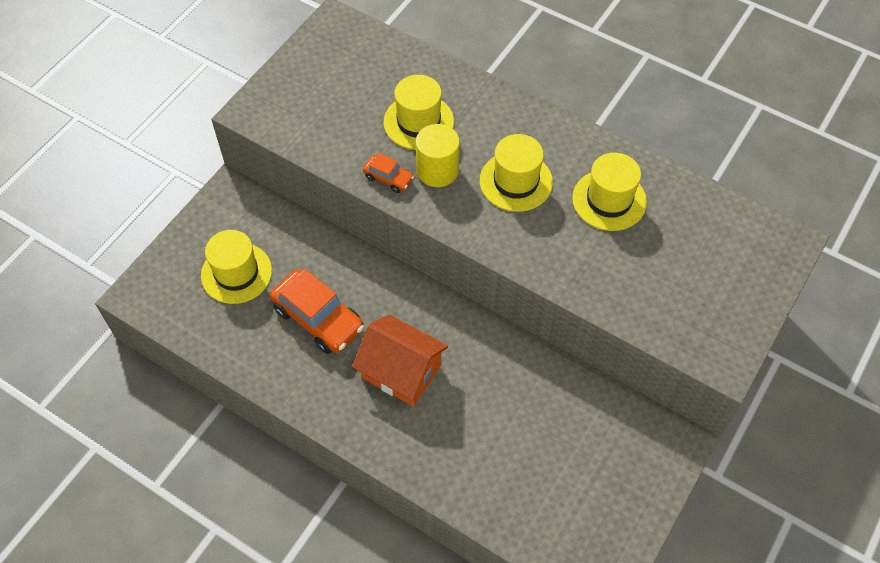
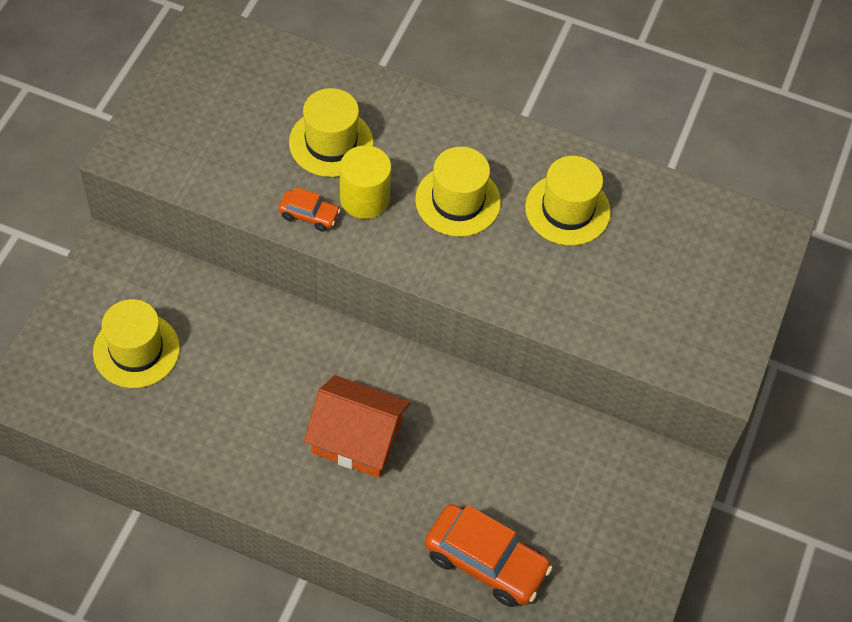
camera: 15 degrees left, 0 degrees up
orange car [270,269,364,354] -> orange car moved to [425,504,553,607]

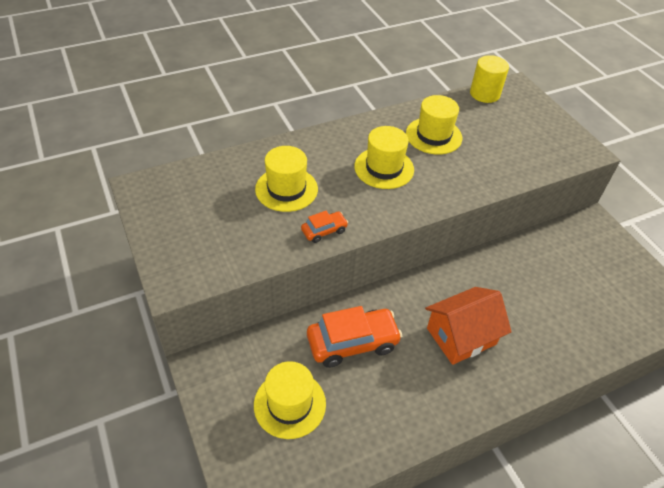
camera: 45 degrees left, 10 degrees down
yellow cylinder [340,145,392,219] -> yellow cylinder moved to [470,55,509,103]
orange car [425,504,553,607] -> orange car moved to [307,306,402,368]

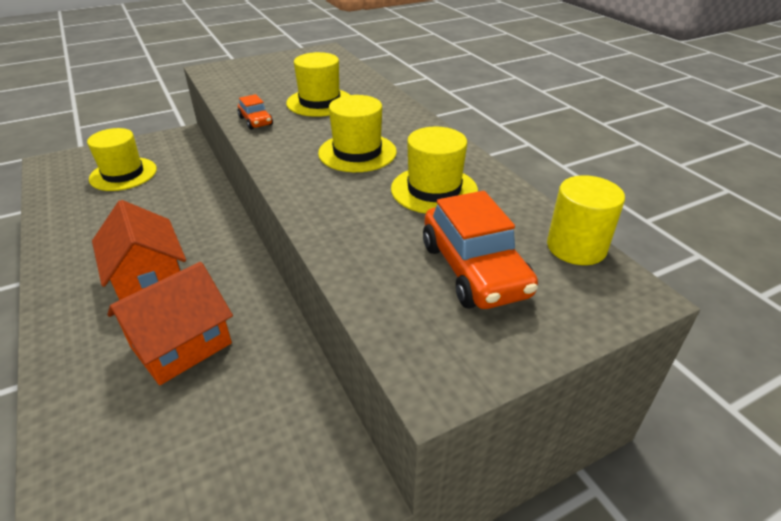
camera: 90 degrees right, 10 degrees down
orange car [307,306,402,368] -> orange car moved to [423,191,538,309]
none -> orange house [107,262,233,385]

